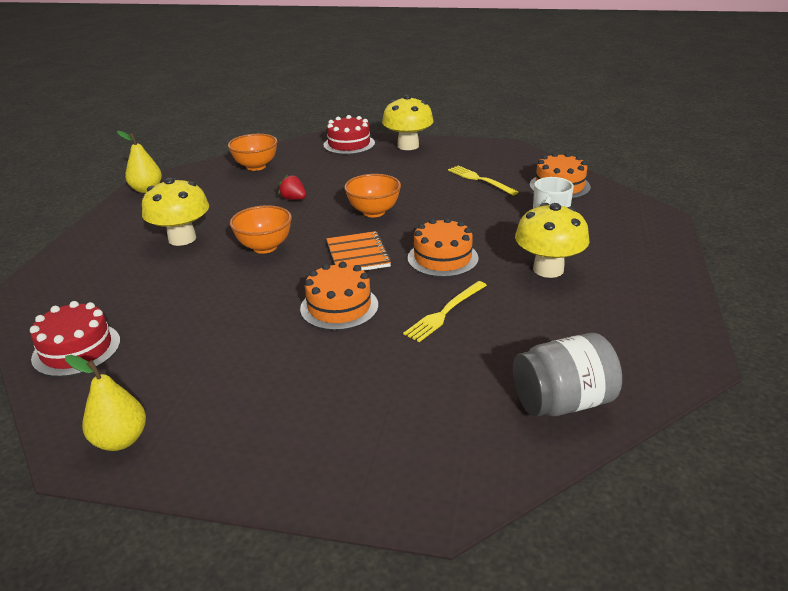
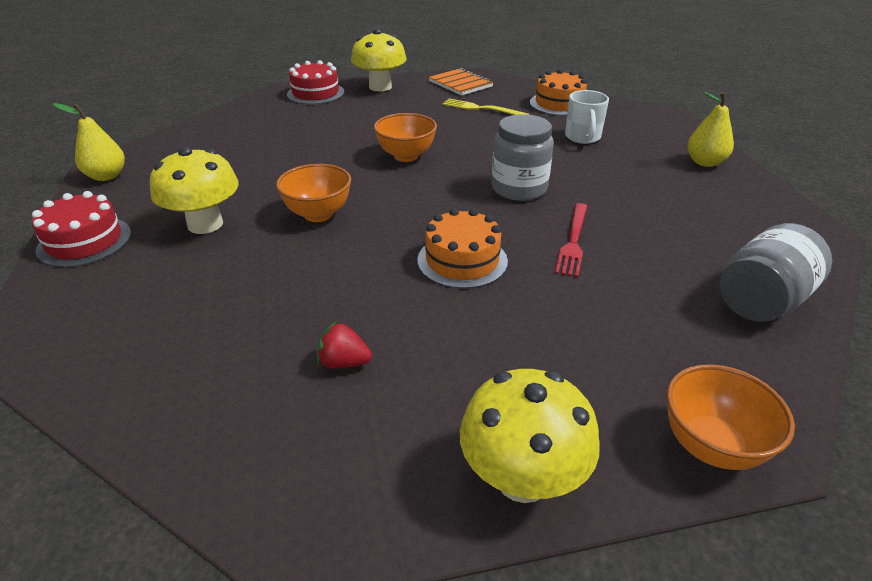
camera: 25 degrees left, 5 degrees up
red cake [30,301,120,377] -> red cake moved to [32,191,131,267]
yellow pear [65,355,146,451] -> yellow pear moved to [687,92,734,167]
orange bowl [228,134,278,171] -> orange bowl moved to [667,364,795,470]
red strawberry [278,174,306,200] -> red strawberry moved to [317,322,372,369]
orange notebook [326,231,392,271] -> orange notebook moved to [429,68,494,96]
yellow fork [403,281,487,342] -> red fork [555,203,588,277]
orange cake [408,218,479,277] -> grey jar [492,114,554,201]
yellow mushroom [515,203,590,278] -> yellow mushroom moved to [460,369,600,503]

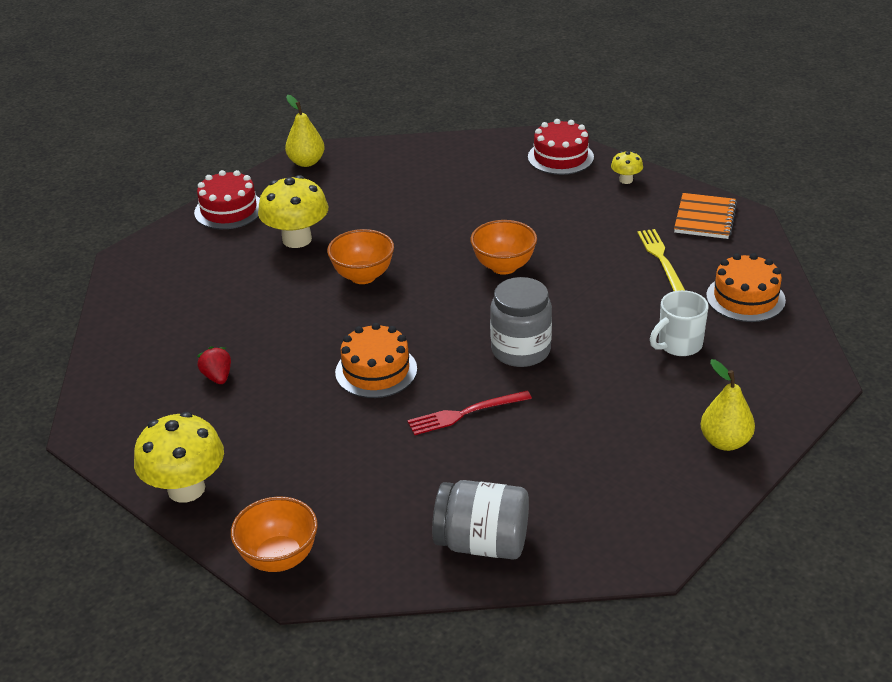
camera: 55 degrees right, 0 degrees up
yellow mushroom [351,29,407,92] -> yellow mushroom [611,151,643,184], size x0.48

